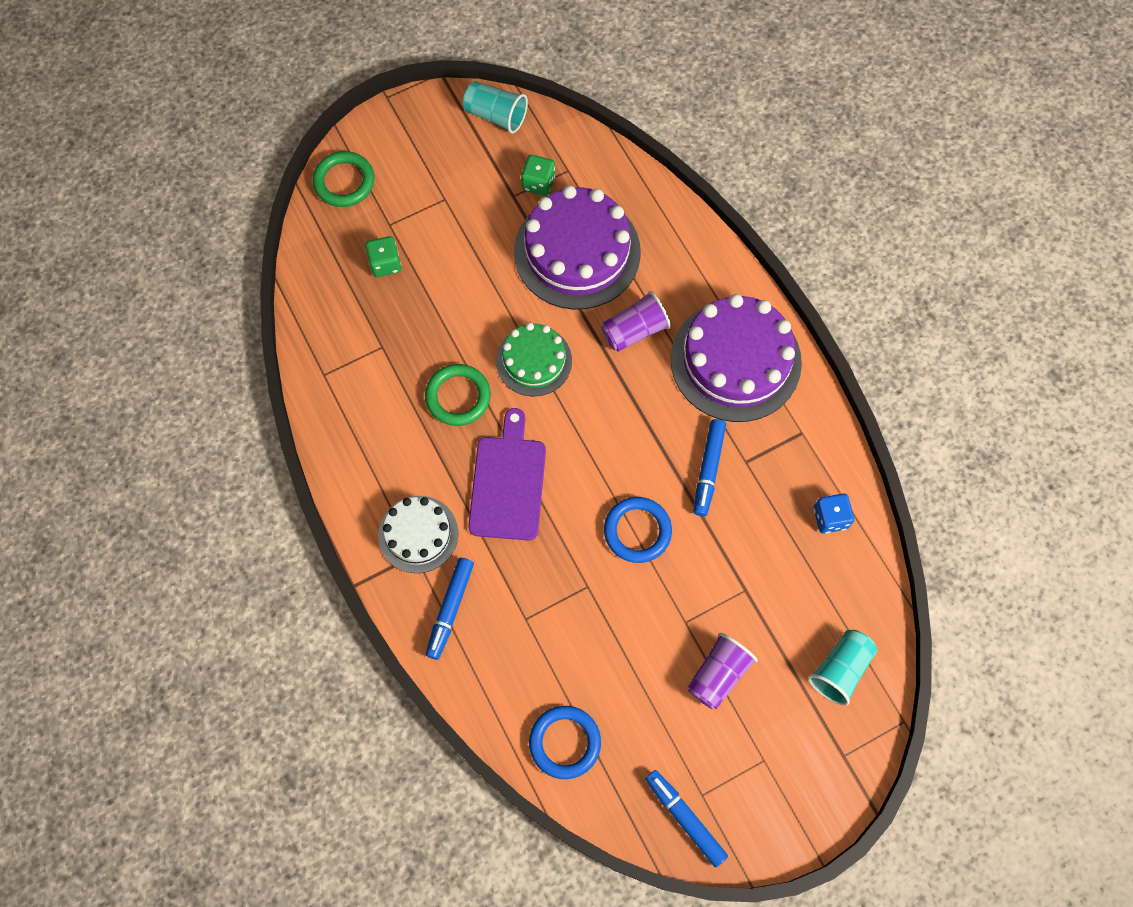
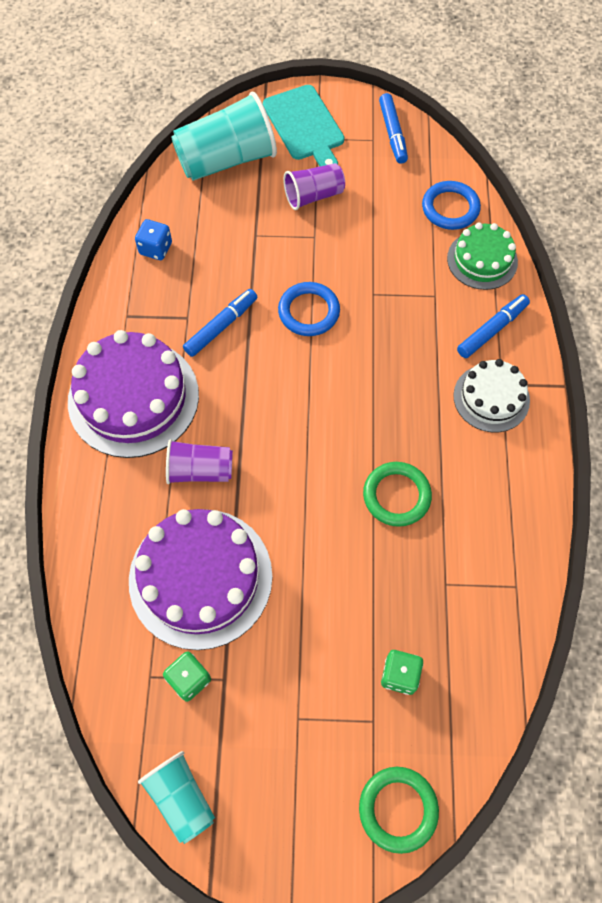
camera: 150 degrees left, 5 degrees down
purple cutting board [468,408,546,541] -> none
green cake [496,323,572,396] -> green cake moved to [447,222,518,290]
turquoise cup [808,630,877,706] -> turquoise cup [171,91,277,181], size x1.71
none -> turquoise cutting board [263,85,344,166]

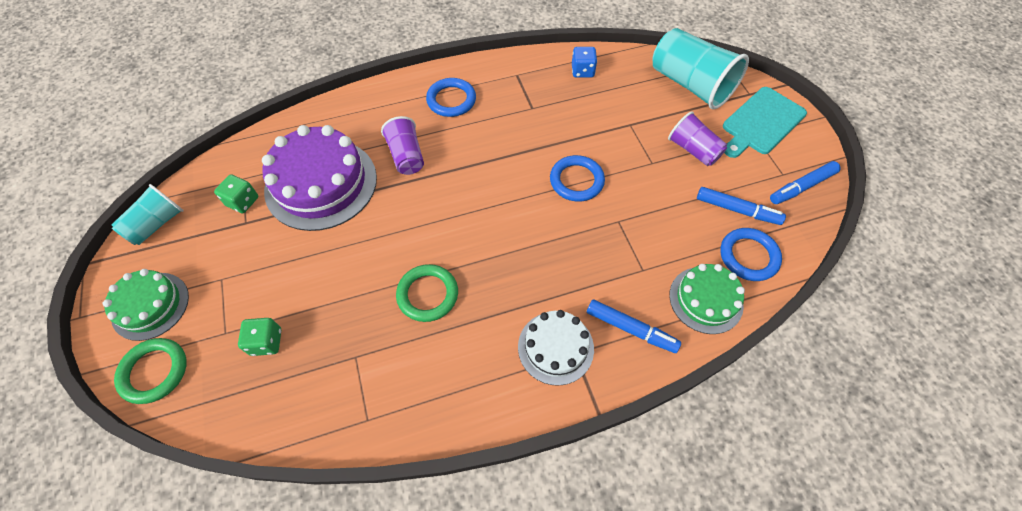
camera: 70 degrees right, 5 degrees down
purple cake [68,330,199,458] -> blue ring [426,78,476,117]
blue marker [183,289,257,357] -> blue marker moved to [697,187,786,225]
none -> green cake [102,269,189,341]

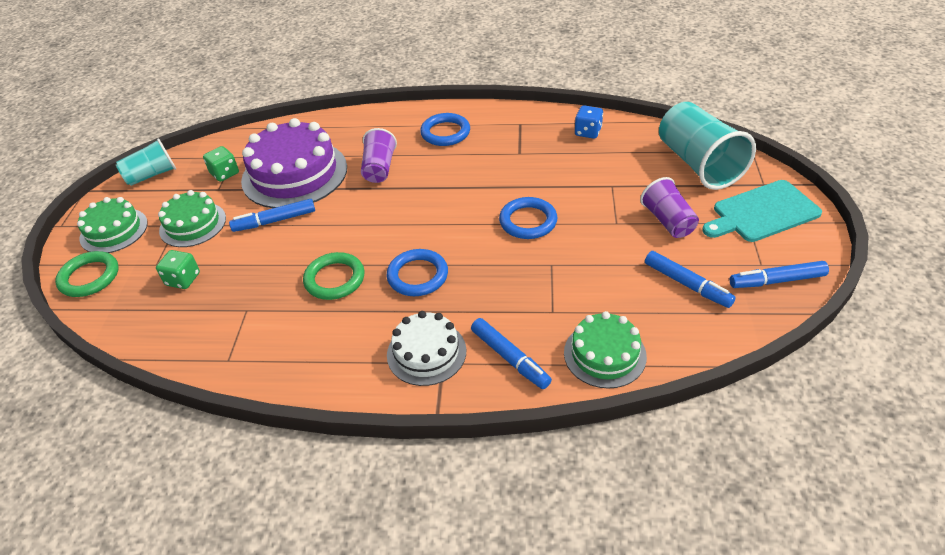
camera: 25 degrees right, 15 degrees down
blue ring [720,228,782,281] -> blue ring moved to [387,249,448,296]
none -> green cake [158,190,226,247]
none -> blue marker [229,199,315,232]

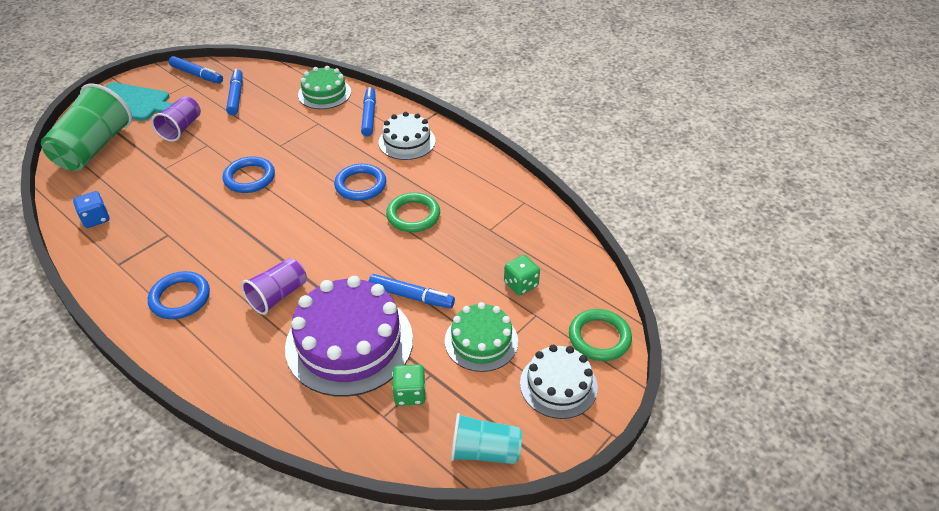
camera: 145 degrees left, 0 degrees up
green cake [77,197,148,253] -> white cake [520,345,598,419]
turquoise cup [659,102,756,190] -> green cup [41,83,132,171]

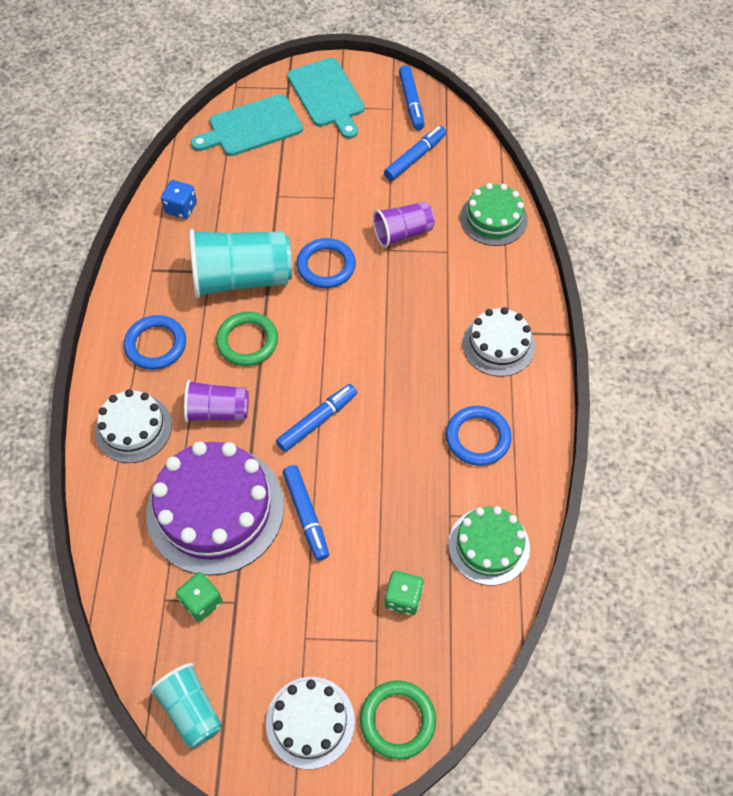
camera: 50 degrees right, 15 degrees up
green cup [41,83,132,171] -> turquoise cutting board [191,94,303,156]
purple cup [151,96,201,142] -> purple cup moved to [373,202,435,248]
blue ring [334,164,386,201] -> blue ring moved to [446,406,512,466]
blue marker [361,87,376,136] -> blue marker moved to [276,384,357,452]
green ring [386,192,440,232] -> green ring moved to [216,312,278,366]
green cake [445,302,518,372] -> green cake moved to [448,506,530,586]
none -> white cake [95,389,172,463]
none -> turquoise cup [189,229,292,298]

